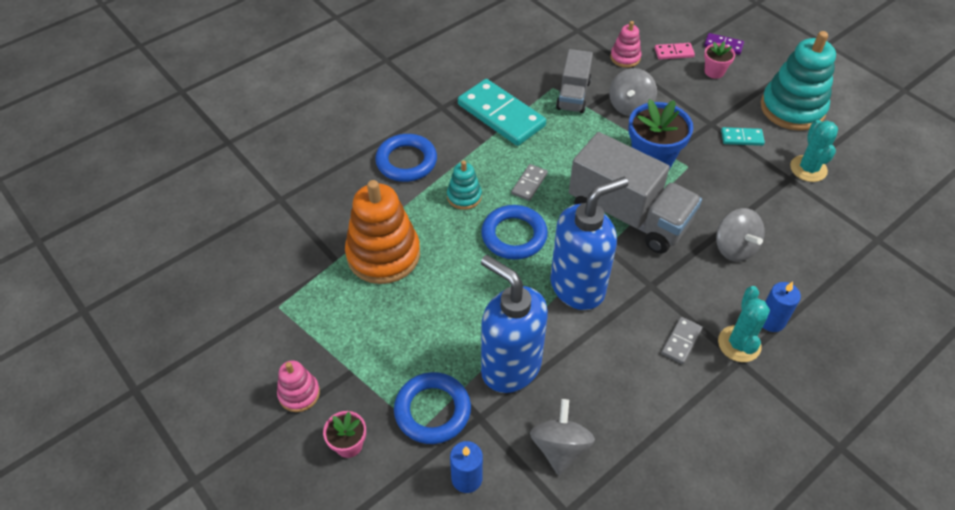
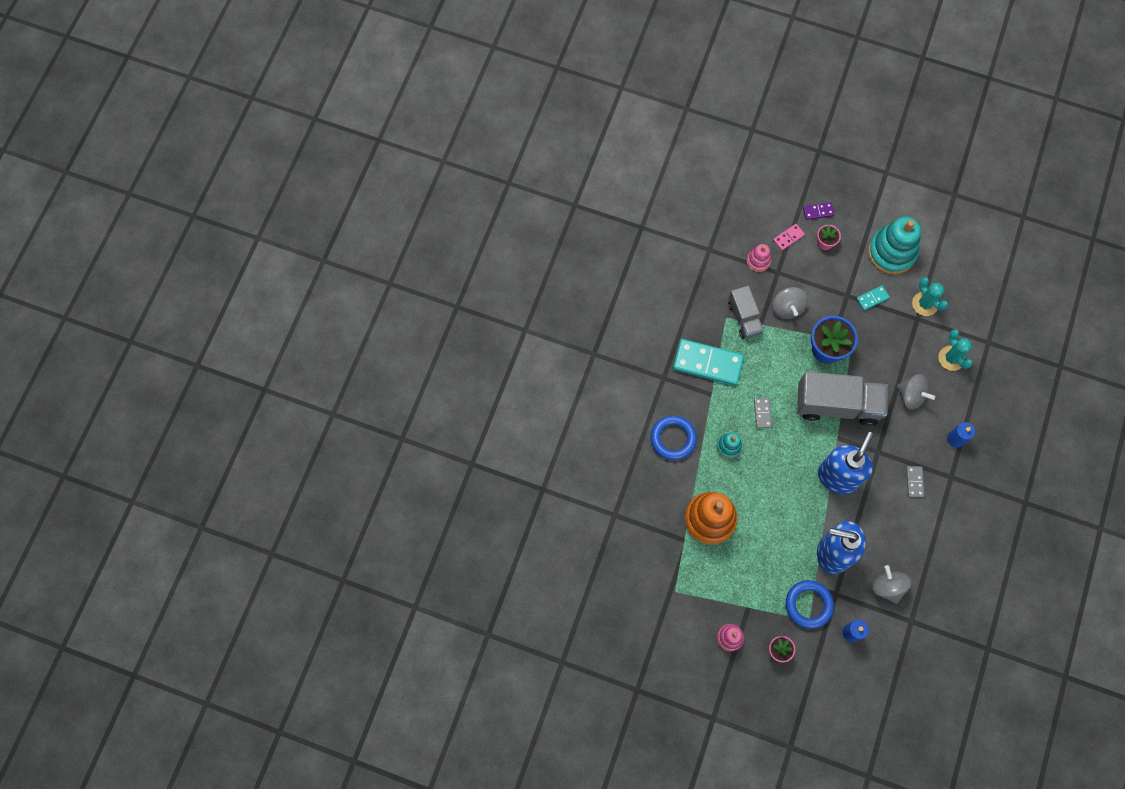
camera: 30 degrees left, 20 degrees up
blue ring [481,205,548,260] -> none
turquoise cactus [718,286,770,362] -> turquoise cactus moved to [938,329,973,371]

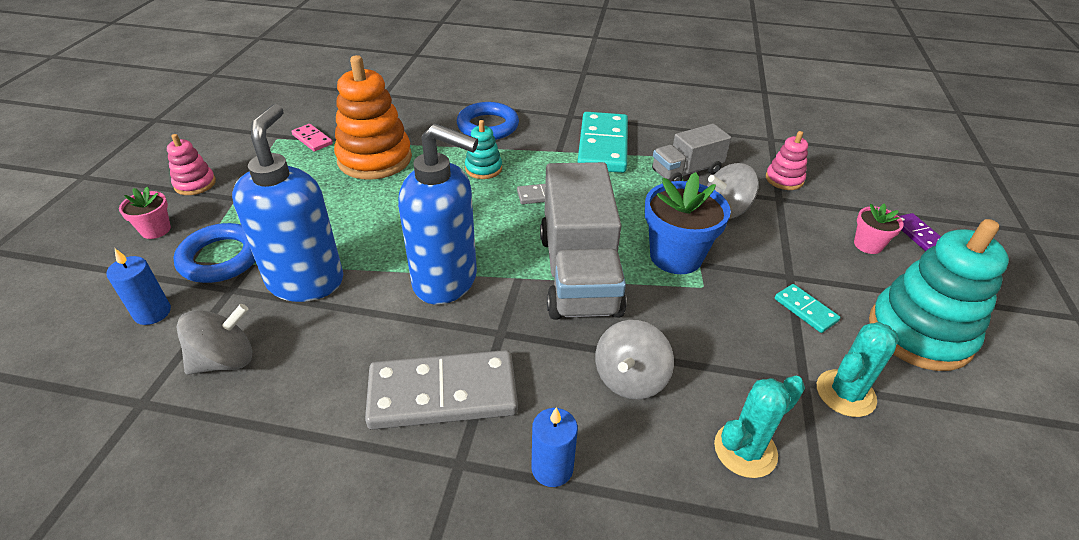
camera: 80 degrees right, 30 degrees down
pink domino [773,224,805,250] -> pink domino moved to [291,124,333,151]
grey domino [906,466,924,498] -> grey domino [365,350,518,430], size x2.17

